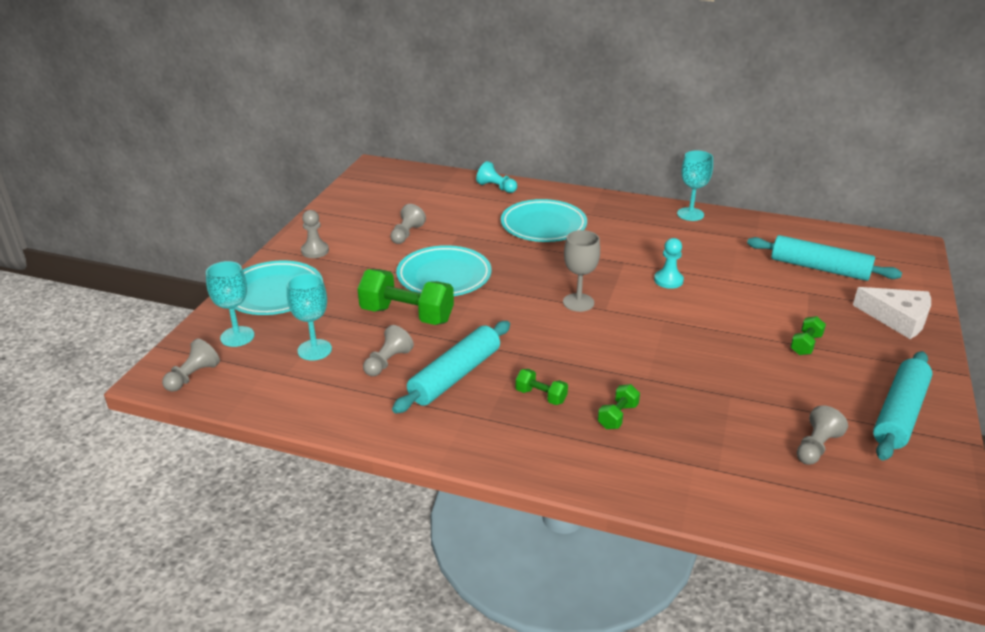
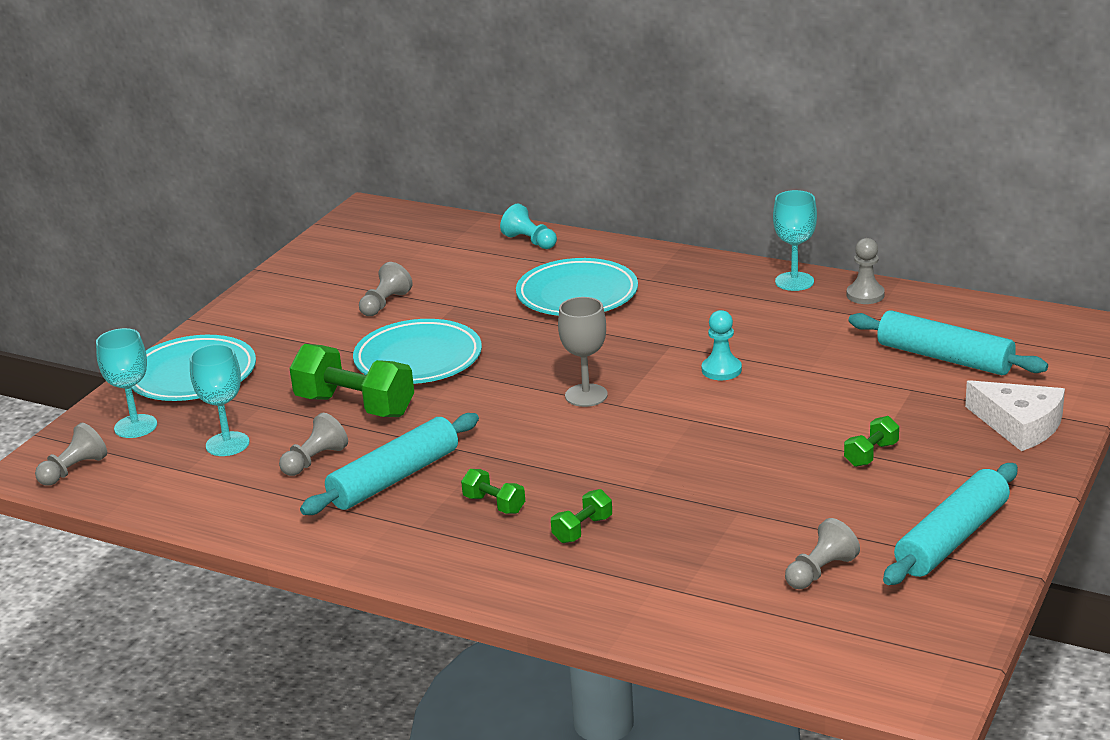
camera: 10 degrees right, 5 degrees down
grey pawn [301,210,329,258] -> grey pawn moved to [846,238,885,304]

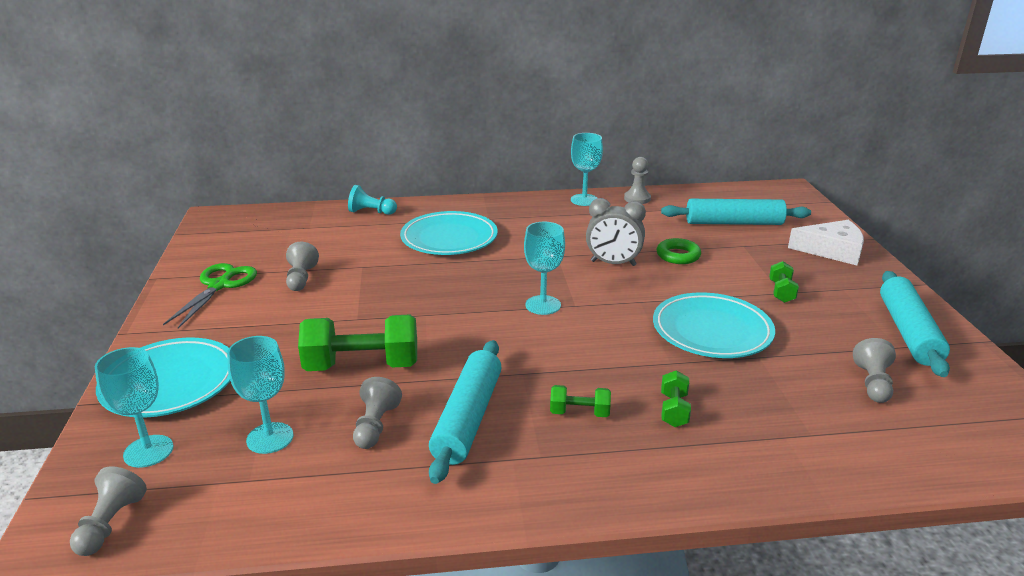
camera: 35 degrees left, 0 degrees up
turquoise plate [353,319,482,384] -> turquoise plate moved to [653,292,775,358]
grey goblet [558,297,608,407] -> turquoise goblet [524,222,565,315]
turquoise pawn [702,310,742,380] -> grey clock [586,198,646,266]
none -> green scissors [163,263,257,328]
none -> green ring [657,238,701,264]

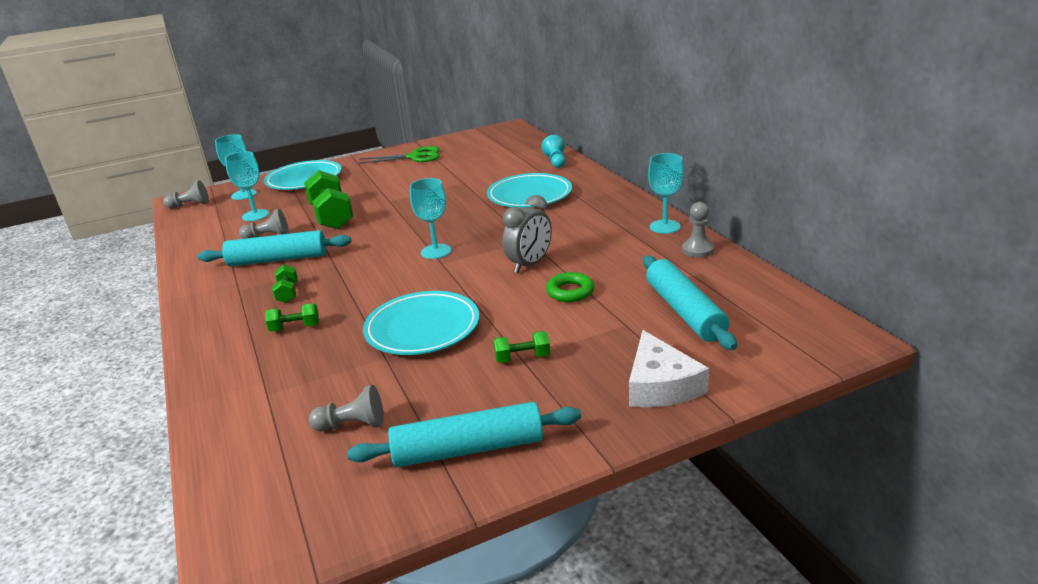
camera: 75 degrees right, 0 degrees up
grey pawn [286,242,319,291] -> none
grey clock [586,198,646,266] -> grey clock turned 135 degrees counterclockwise [502,195,552,273]

